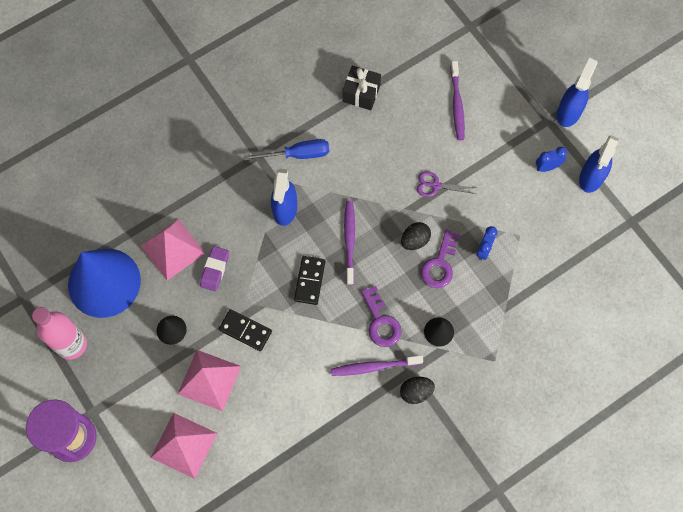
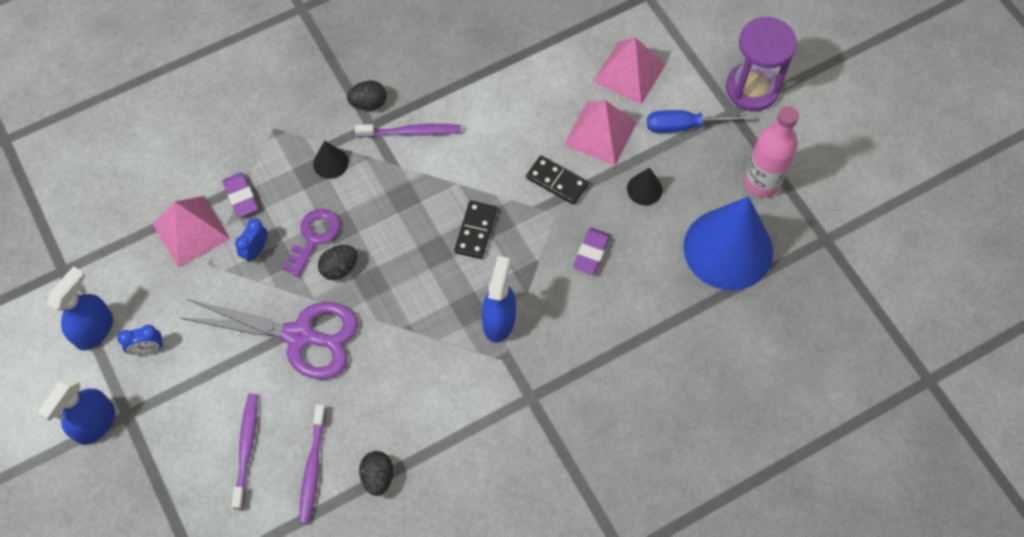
camera: 175 degrees left, 5 degrees down
pink pyramid [141,219,205,280] -> pink pyramid moved to [153,196,230,268]
blue screwdriver [244,139,329,161] -> blue screwdriver moved to [647,110,753,133]
black gift [342,66,381,110] -> black egg [359,451,393,496]
purple toothbrush [344,201,355,285] -> purple toothbrush moved to [299,404,326,524]
purple key [361,286,401,347] -> none
purple scissors [417,171,476,197] -> purple scissors [181,299,358,379], size x2.27
none -> purple eraser [222,173,258,217]

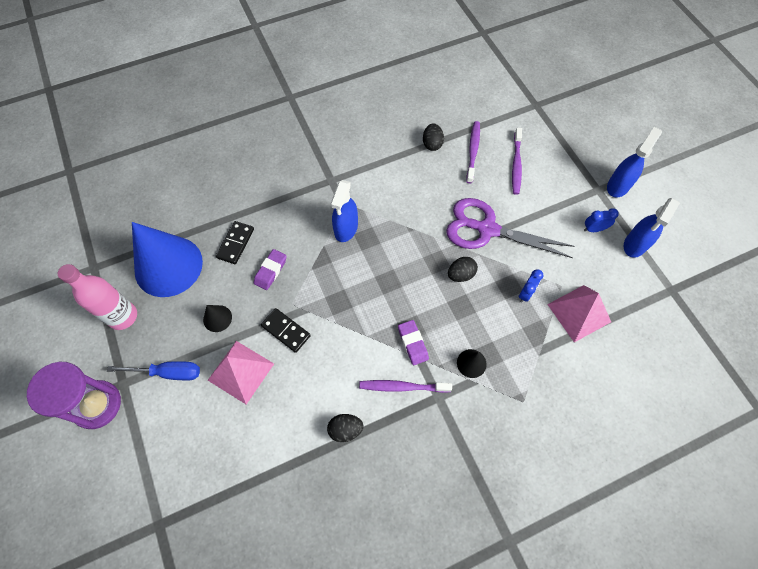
camera: 175 degrees left, 0 degrees up
purple eraser [222,173,258,217] -> purple eraser moved to [398,320,429,365]
purple key [282,209,340,277] -> none
black egg [347,81,387,111] -> black egg moved to [327,414,363,442]
black domino [454,200,497,259] -> black domino moved to [216,221,254,264]
pink pyramid [593,37,666,104] -> none

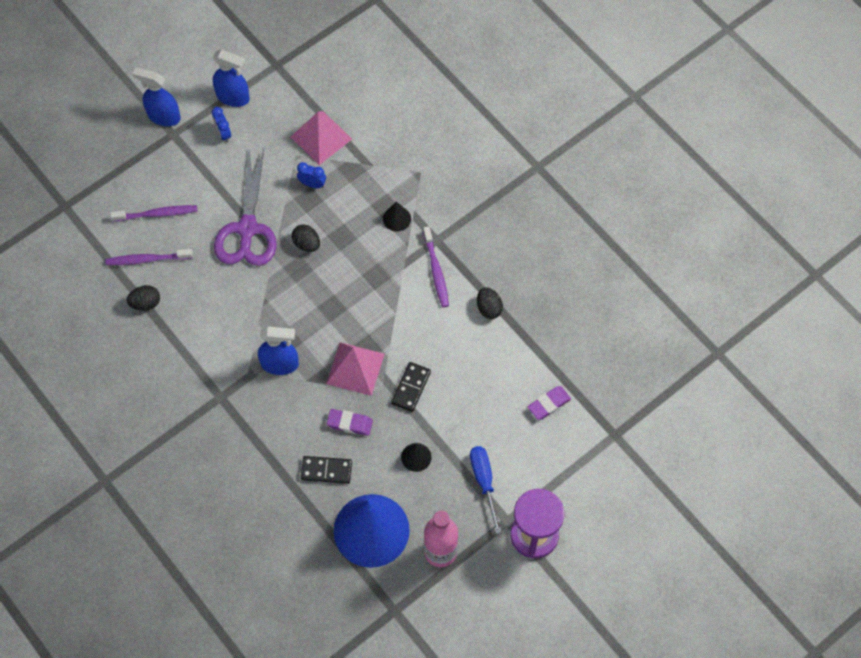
camera: 105 degrees left, 0 degrees up
pink pyramid [208,341,274,404] -> pink pyramid moved to [326,342,385,396]
purple eraser [398,320,429,365] -> purple eraser moved to [528,386,571,420]

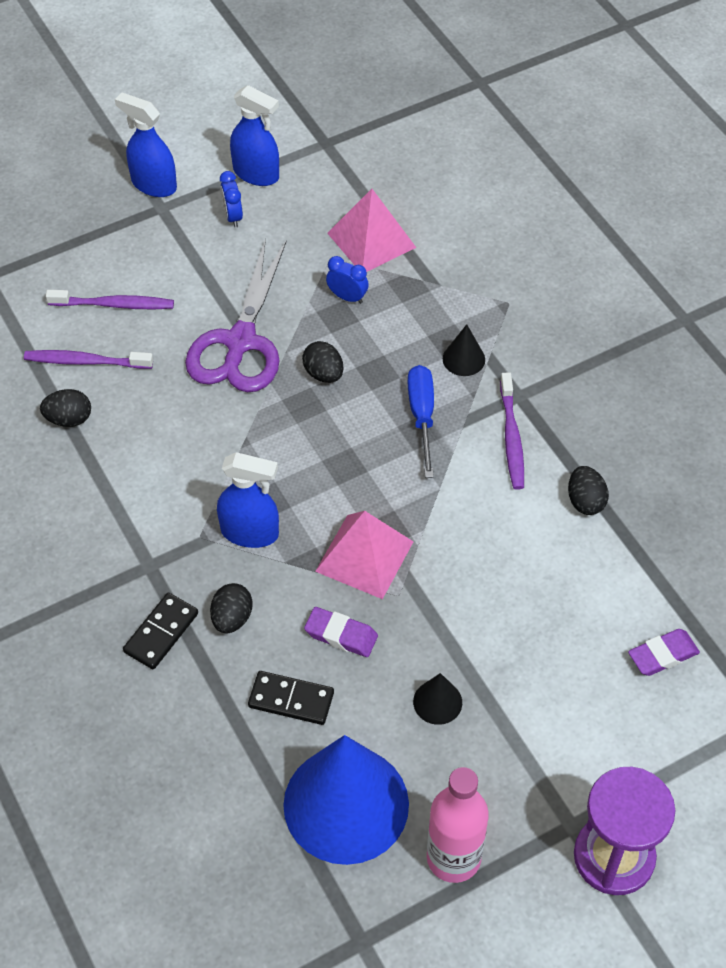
camera: 10 degrees right, 10 degrees down
black domino [391,362,431,412] -> black domino moved to [123,593,198,669]
blue screwdriver [470,446,502,535] -> blue screwdriver moved to [408,365,434,478]
none -> black egg [210,583,253,634]

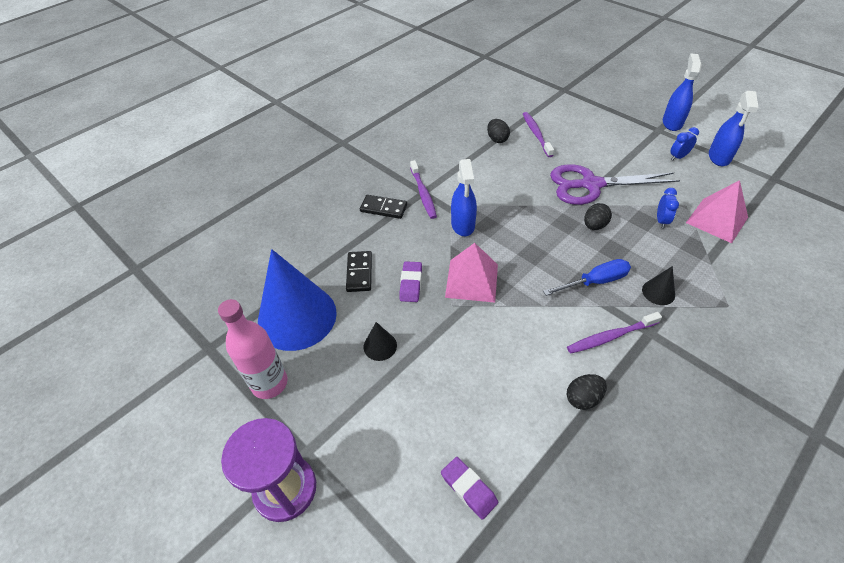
camera: 75 degrees right, 5 degrees down
purple toothbrush [46,290,174,309] -> purple toothbrush moved to [410,160,437,219]
black egg [210,583,253,634] -> none

